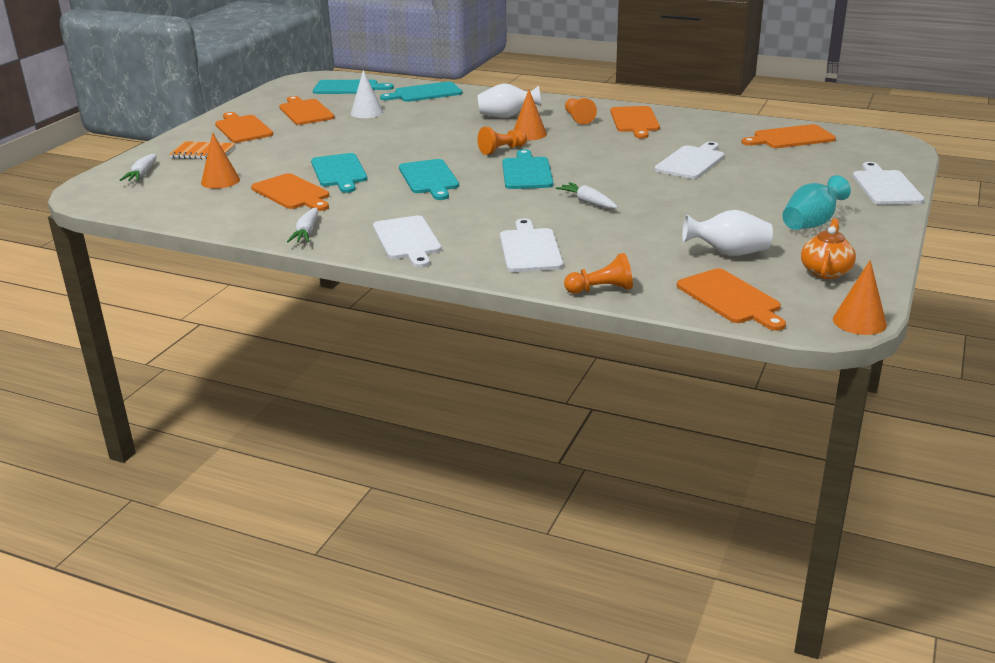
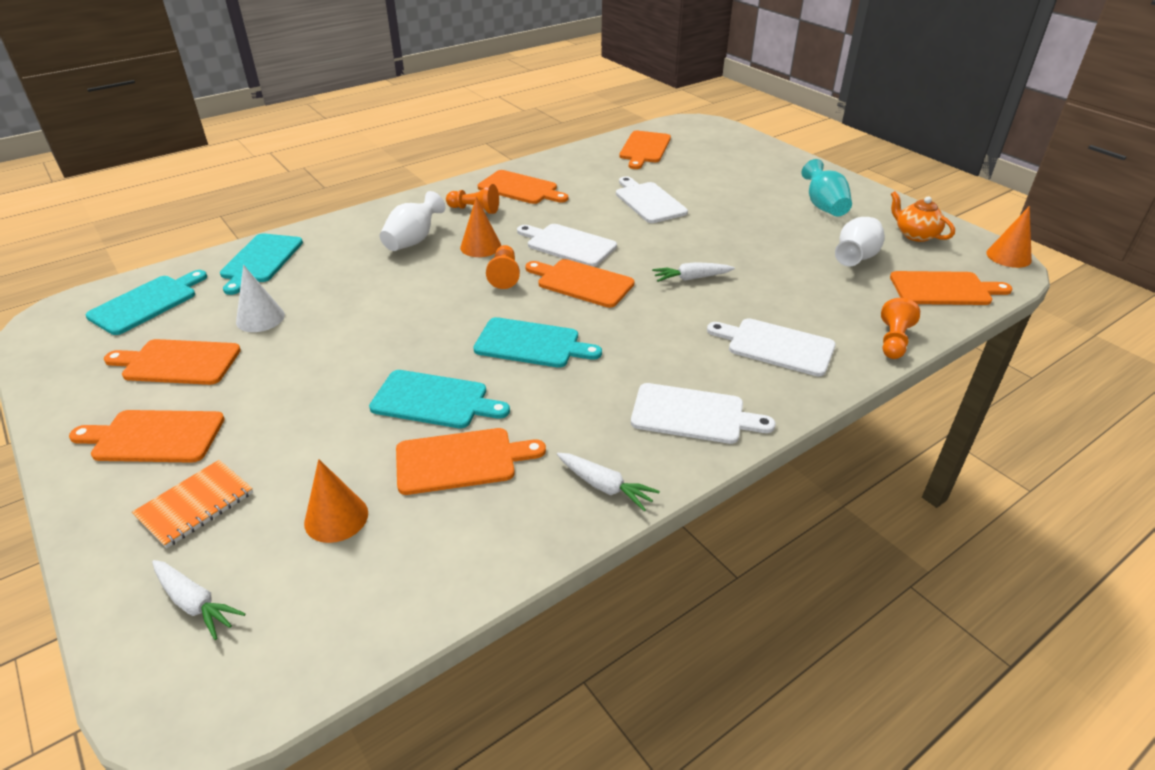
camera: 60 degrees left, 10 degrees up
turquoise cutting board [502,149,553,189] -> orange cutting board [525,259,634,308]
white cutting board [853,162,924,205] -> white cutting board moved to [517,224,617,267]

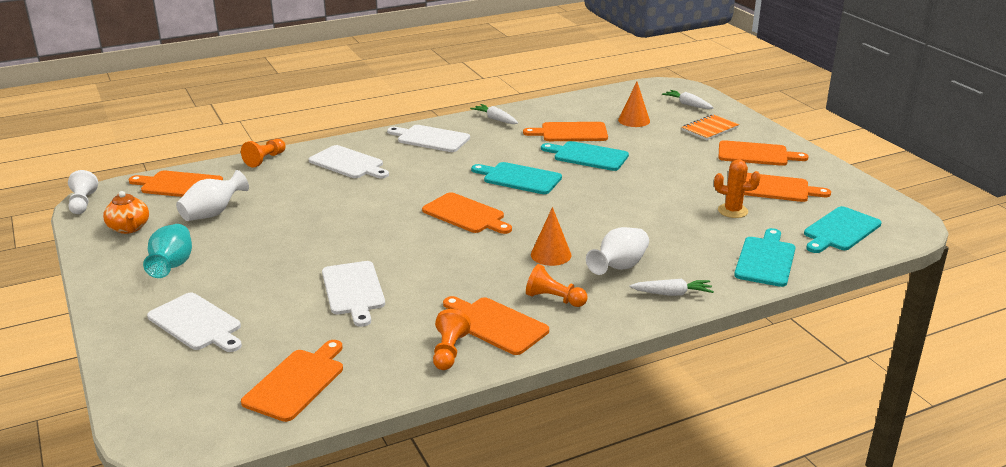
camera: 170 degrees left, 10 degrees down
white cone [236,265,285,332] -> orange cactus [714,159,761,218]
orange pawn [486,245,520,289] -> orange pawn moved to [433,309,471,370]
white cutting board [517,224,617,267] -> white cutting board moved to [147,293,242,352]
white carrot [652,262,735,282] -> white carrot moved to [629,279,714,296]
orange cone [986,206,1032,268] -> white pawn [68,170,98,214]

